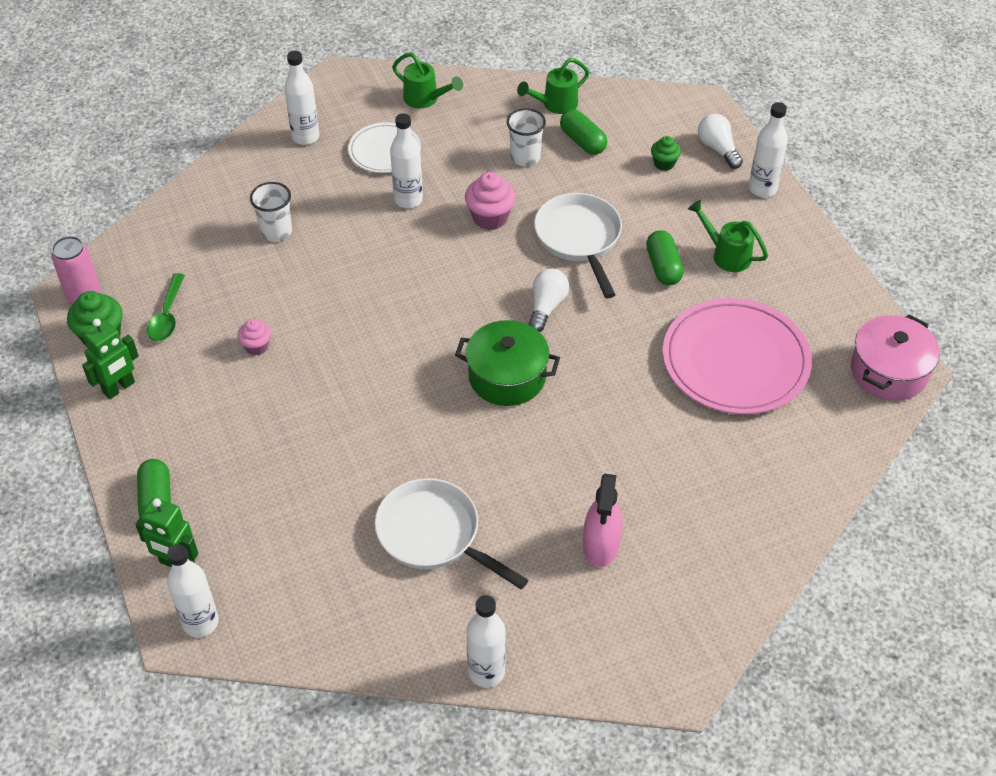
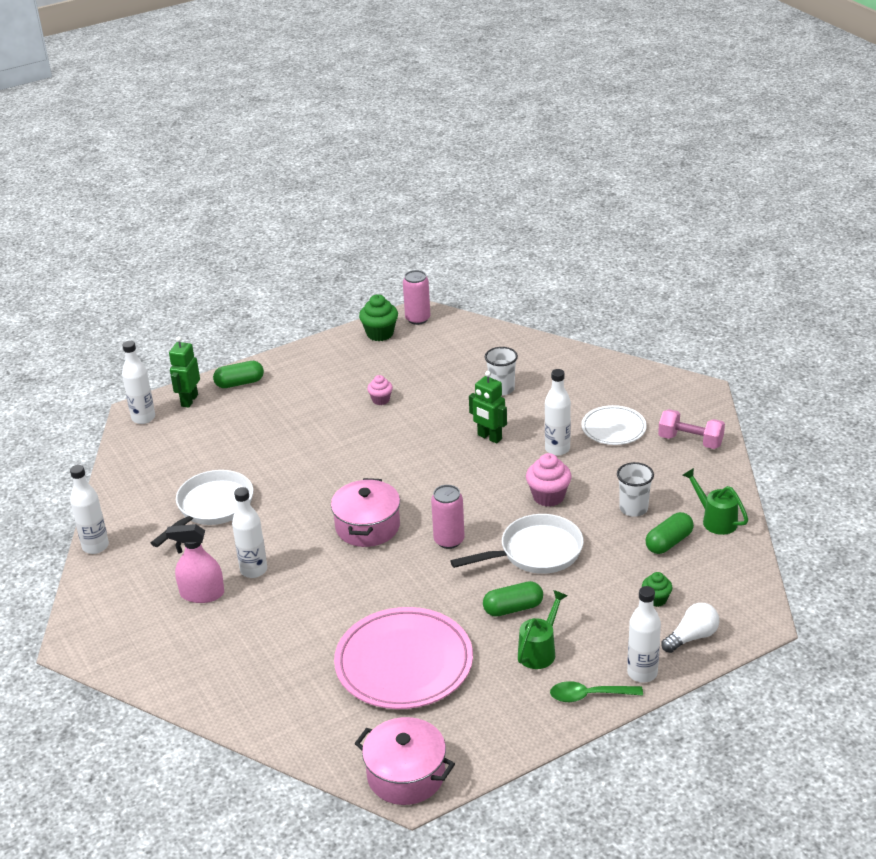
camera: 85 degrees right, 15 degrees down
green robot [82,319,139,399] -> green robot moved to [469,371,507,443]
green spoon [147,273,185,341] -> green spoon moved to [550,681,643,702]
white bottle [284,51,319,145] -> white bottle moved to [232,487,267,578]
green watering can [392,52,463,108] -> pink dumbbell [658,409,725,449]
green pot [455,320,560,406] -> pink pot [331,478,400,547]
white light bulb [528,268,569,332] -> pink can [431,485,465,549]

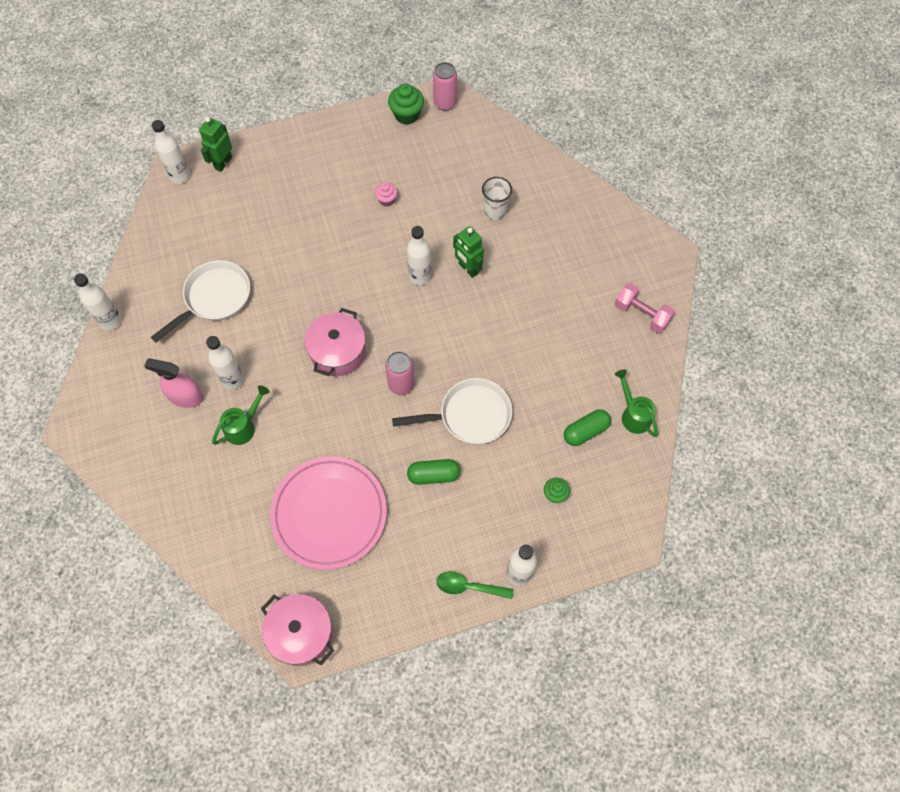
camera: 10 degrees right, 30 degrees up
green capsule [213,361,264,388] -> none
green watering can [518,590,568,669] -> green watering can moved to [212,385,269,445]
pink cupcake [526,453,572,507] -> none
white bottle [545,369,571,456] -> white bottle moved to [407,226,431,285]
white plate [582,405,647,445] -> none
white cup [617,462,654,517] -> none
white light bulb [662,603,719,653] -> none

